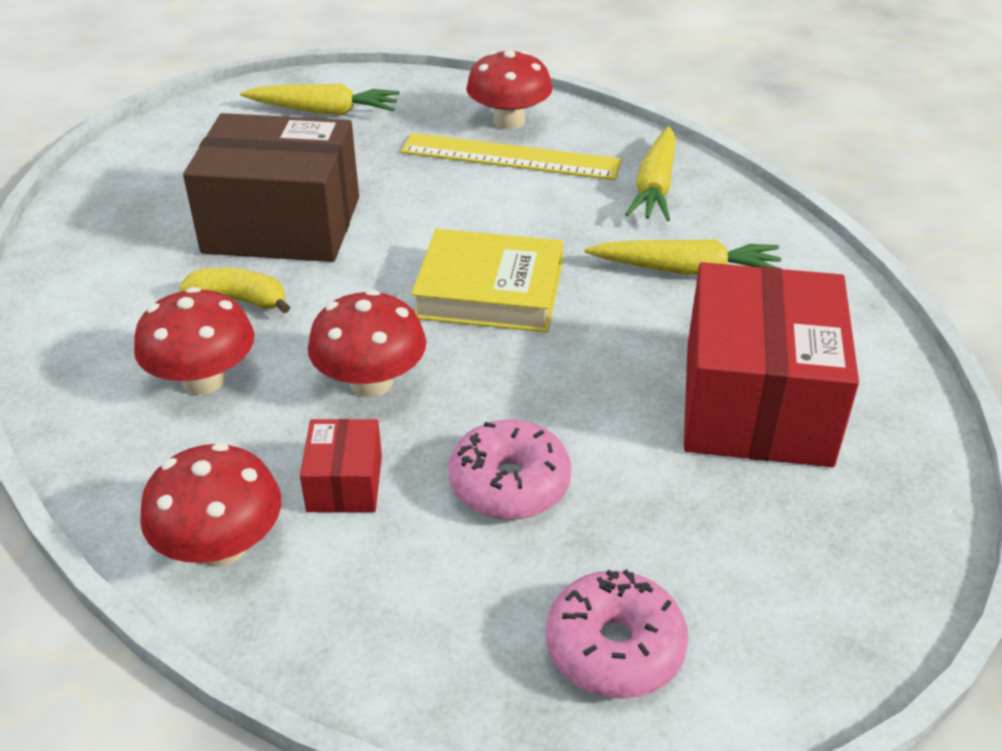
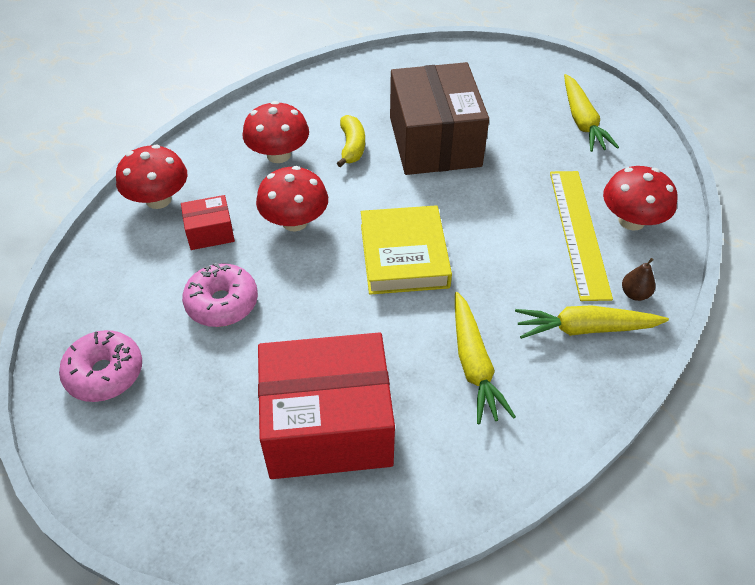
camera: 75 degrees right, 10 degrees up
none -> brown pear [622,258,655,301]

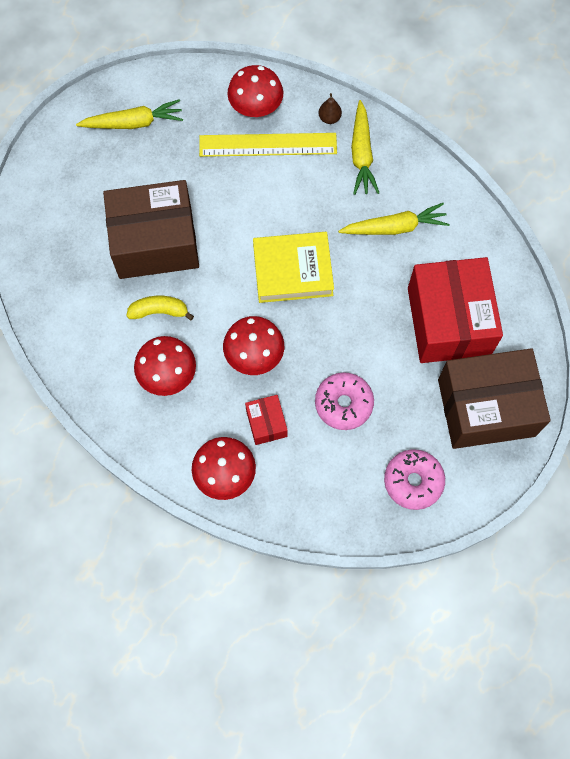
camera: 90 degrees left, 20 degrees up
none -> brown box [438,348,551,449]

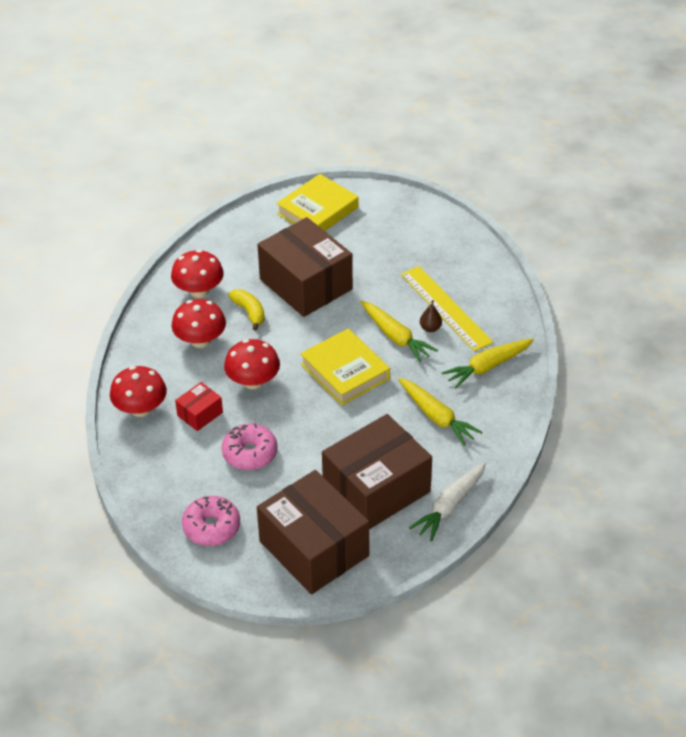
camera: 60 degrees right, 25 degrees down
yellow carrot [76,99,183,129] -> yellow carrot moved to [360,301,438,363]
red mushroom [227,65,283,117] -> red mushroom moved to [171,250,224,298]
brown pear [319,93,342,124] -> brown pear moved to [420,300,442,332]
red box [408,257,503,363] -> brown box [322,414,432,529]
none -> yellow book [276,174,359,231]
none -> white carrot [409,462,486,542]

